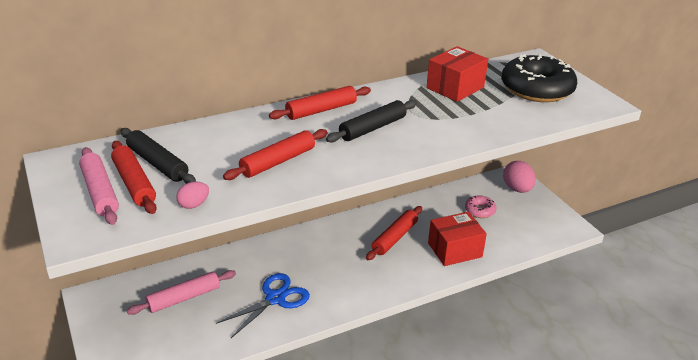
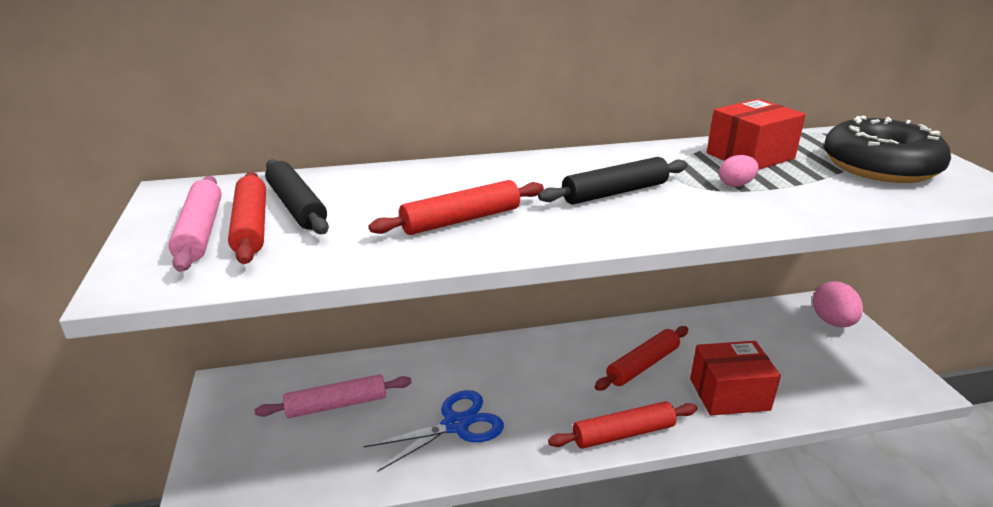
camera: 15 degrees right, 5 degrees down
pink egg [176,182,209,209] -> pink egg moved to [719,155,758,187]
red rolling pin [269,86,371,120] -> red rolling pin moved to [548,401,697,449]
pink donut [465,195,497,218] -> none

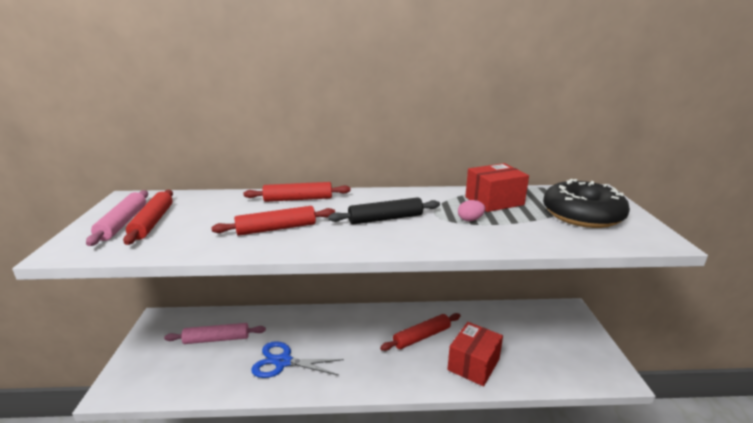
camera: 10 degrees right, 5 degrees down
black rolling pin [265,159,329,234] -> none
blue scissors [364,390,504,472] -> blue scissors turned 150 degrees counterclockwise [251,341,344,378]
red rolling pin [548,401,697,449] -> red rolling pin moved to [243,182,351,202]
red box [690,341,781,415] -> red box turned 60 degrees counterclockwise [447,322,503,387]
pink egg [813,281,863,327] -> none

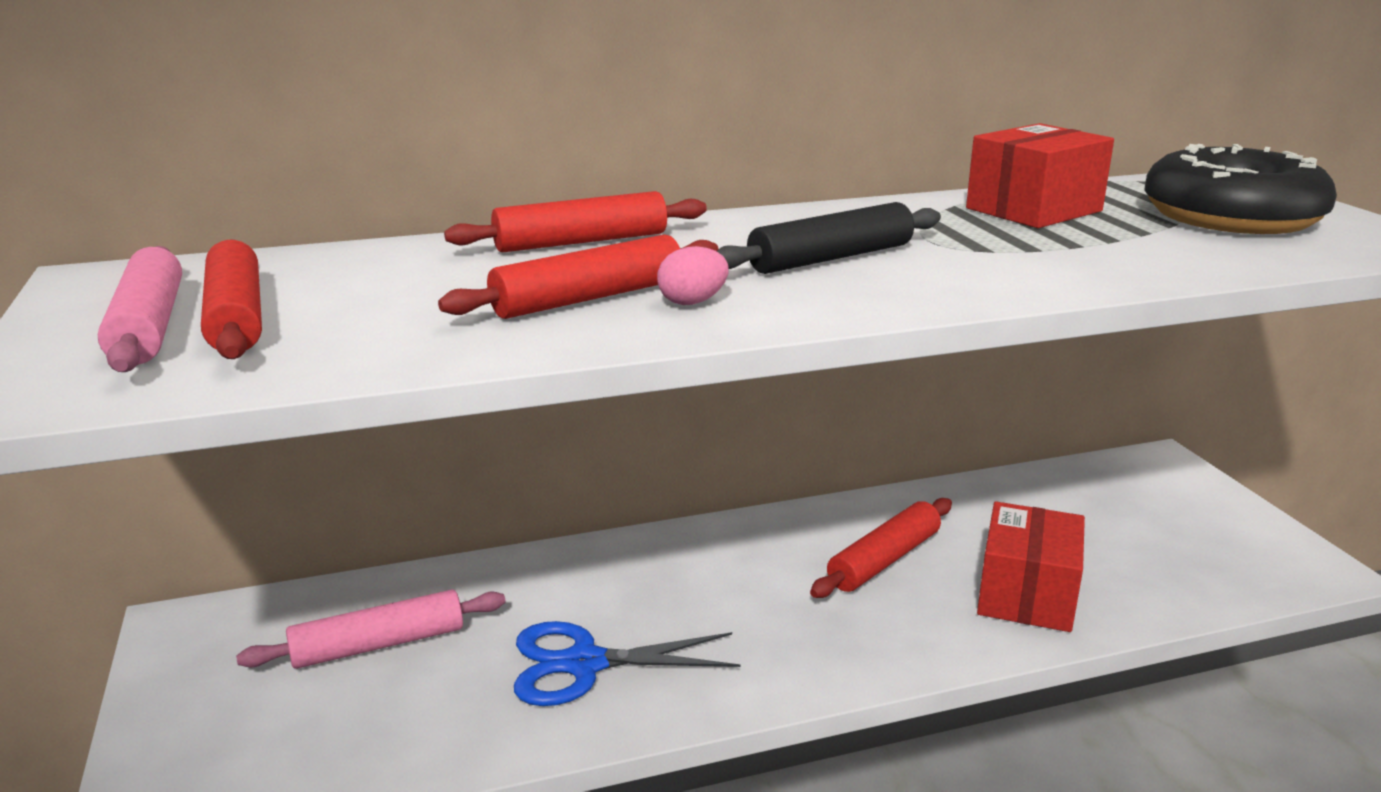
camera: 15 degrees left, 0 degrees up
pink egg [458,200,485,221] -> pink egg moved to [657,246,729,305]

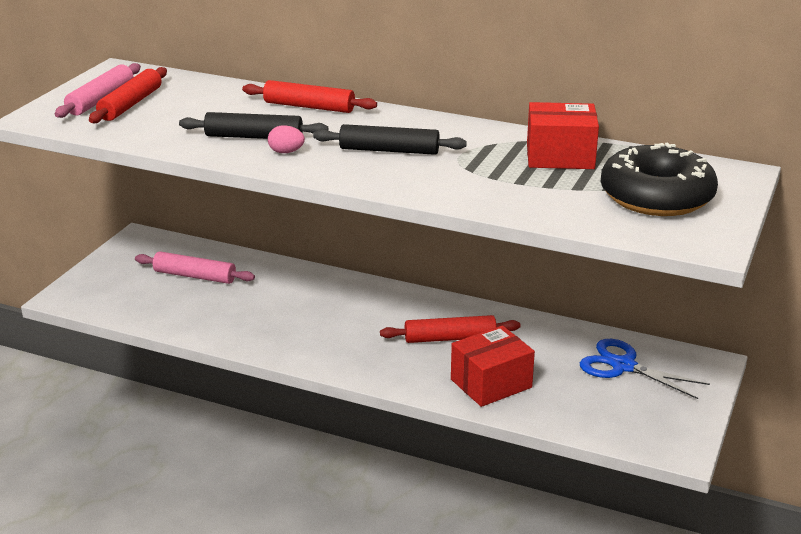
camera: 40 degrees right, 5 degrees up
red rolling pin [438,234,718,319] -> black rolling pin [179,112,328,139]
blue scissors [514,621,740,706] -> blue scissors moved to [580,339,710,399]

